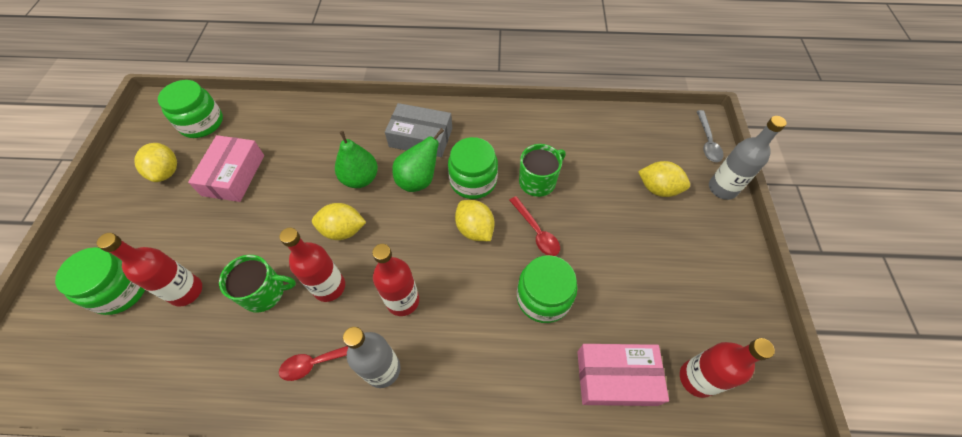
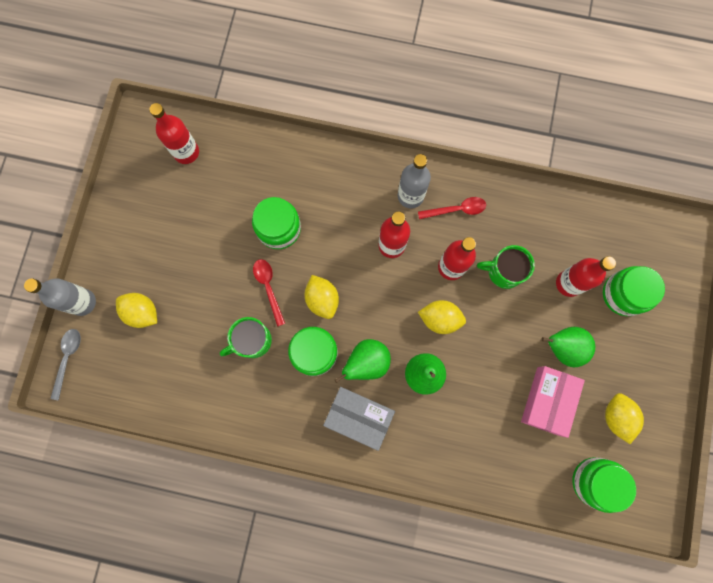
camera: 170 degrees left, 20 degrees up
pink box [577,344,669,406] -> none
none -> green pear [541,327,595,367]

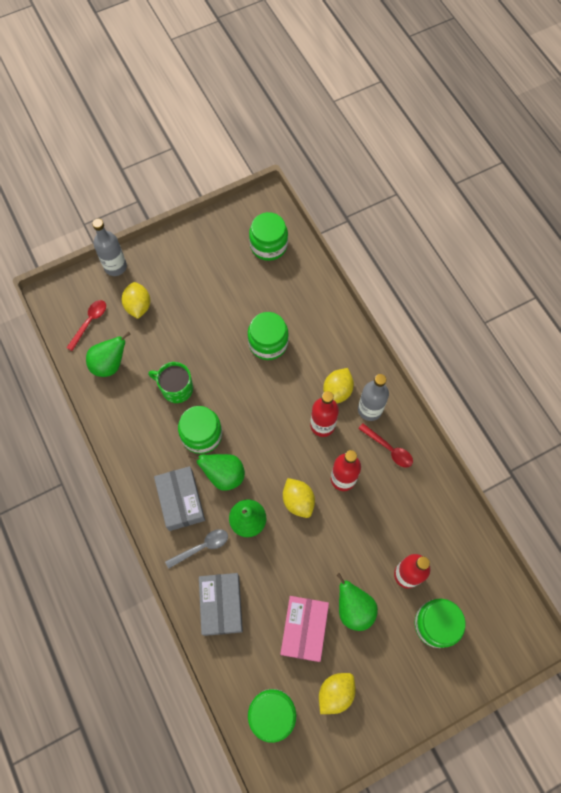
camera: 50 degrees right, 10 degrees down
grey spoon [50,329,81,401] -> grey spoon moved to [165,529,228,569]
red bottle [149,103,199,164] -> green jar [249,212,288,261]
red spoon [253,259,285,327] -> red spoon moved to [66,300,106,351]
yellow lemon [305,275,339,319] -> yellow lemon moved to [323,368,354,403]
green mug [477,245,535,289] -> none
pink box [521,366,585,438] -> pink box turned 60 degrees counterclockwise [280,596,329,662]
none -> green pear [86,332,131,377]
none -> grey box [199,573,243,636]

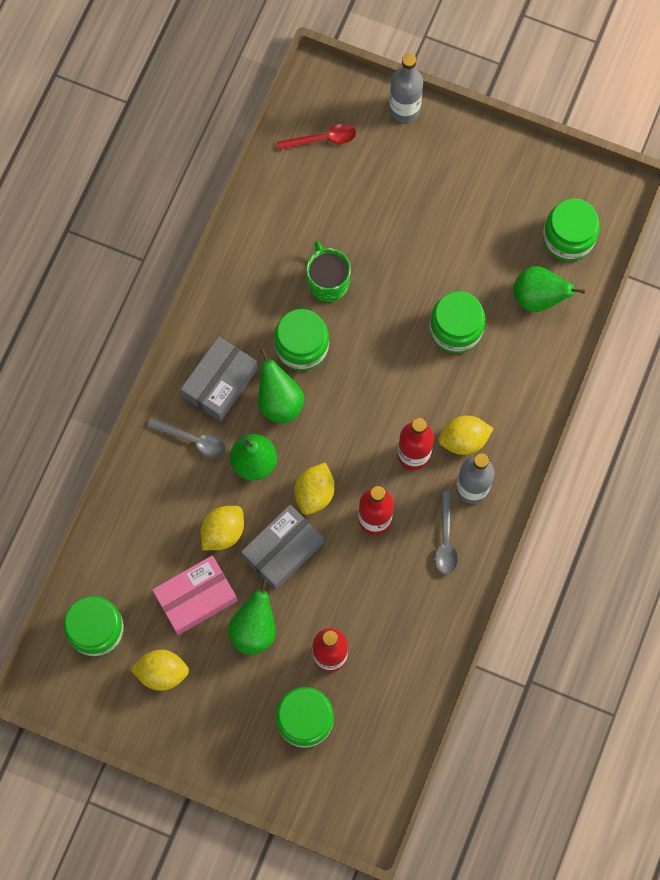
camera: 50 degrees right, 5 degrees up
green pear [86,332,131,377] -> green pear moved to [513,266,585,312]
yellow lemon [122,282,150,319] -> yellow lemon moved to [201,506,244,550]
grey box [199,573,243,636] -> grey box moved to [241,505,324,590]
red spoon [358,423,413,468] -> grey spoon [435,492,458,574]

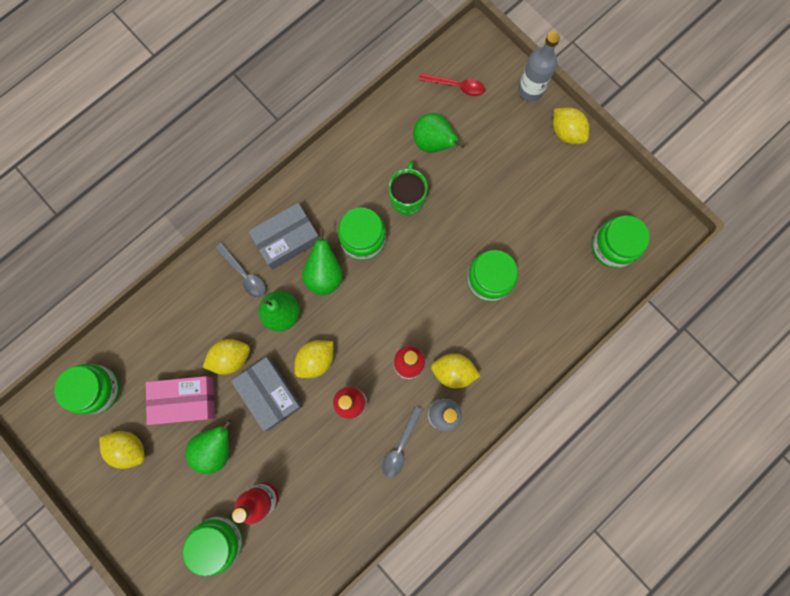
camera: 25 degrees right, 5 degrees up
grey box [241,505,324,590] -> grey box turned 75 degrees clockwise [231,357,303,431]
green pear [513,266,585,312] -> green pear moved to [413,113,465,153]
none -> yellow lemon [553,107,589,144]

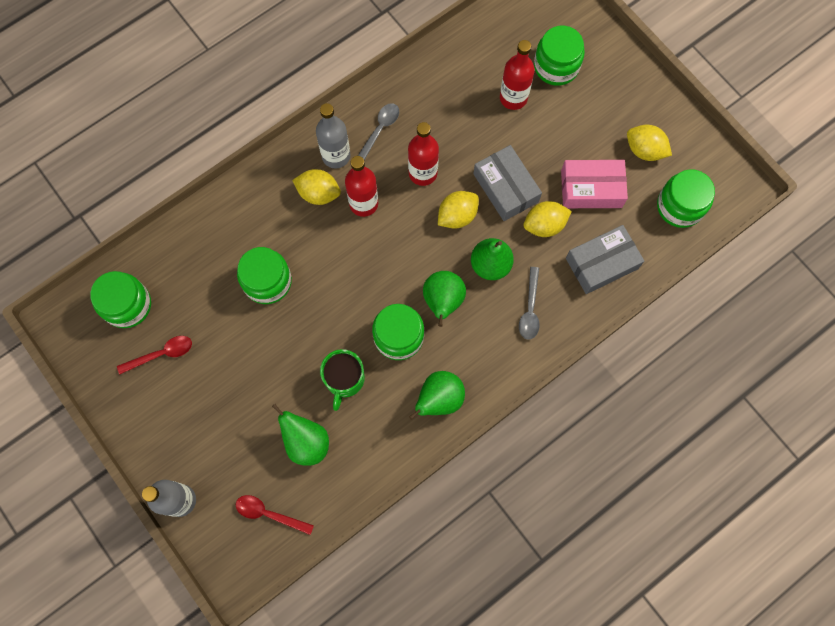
camera: 175 degrees left, 5 degrees down
green pear [186,420,231,474] -> green pear moved to [409,371,465,420]
grey spoon [215,243,266,297] -> grey spoon turned 135 degrees counterclockwise [519,267,540,340]
grey box [248,203,320,270] -> grey box moved to [566,225,644,294]
yellow lemon [553,107,589,144] -> none
none -> red spoon [117,336,192,374]

